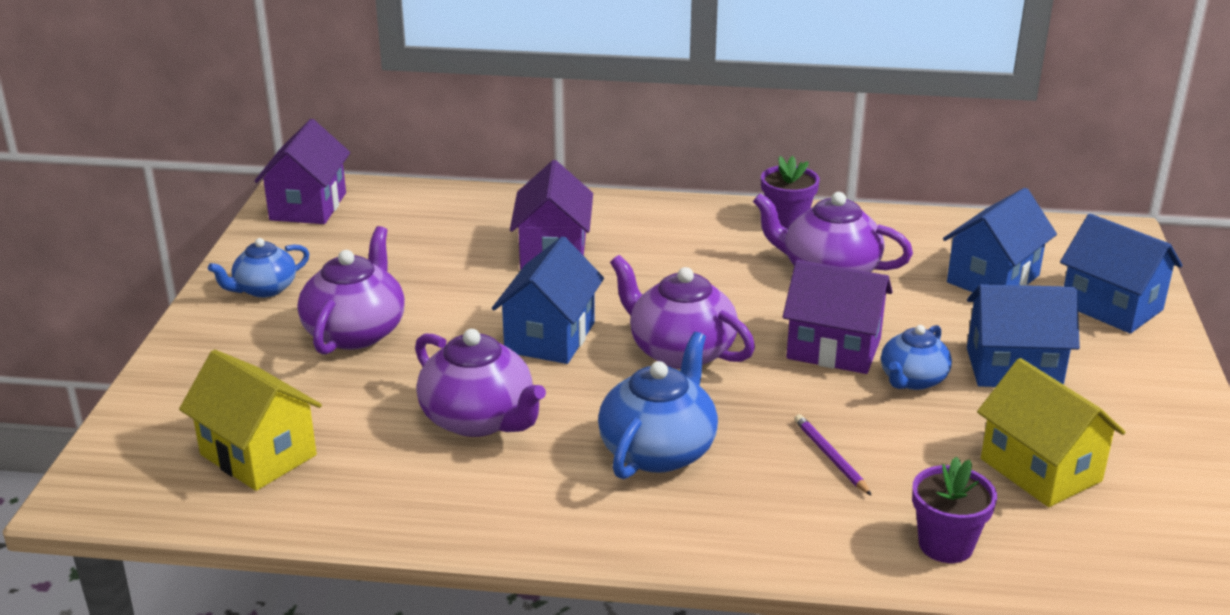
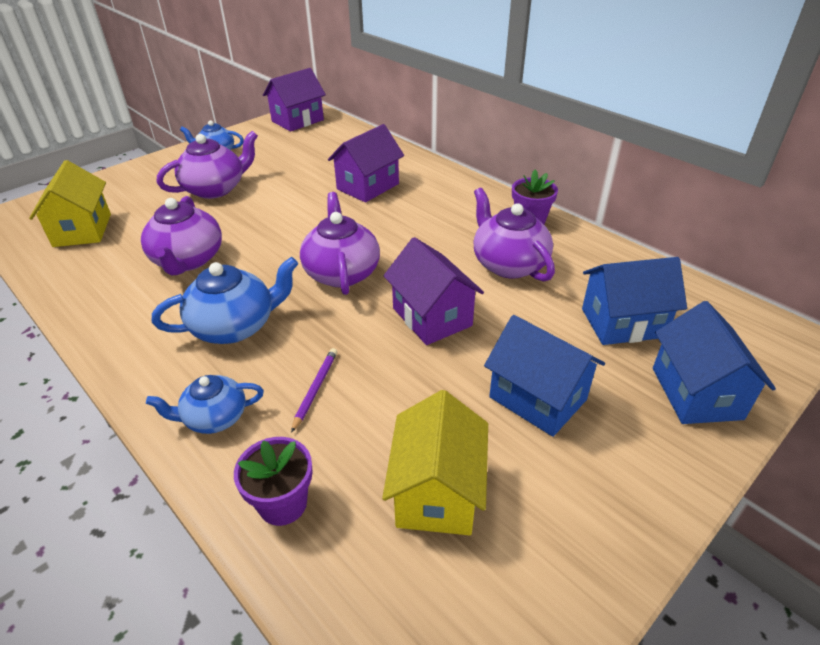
camera: 40 degrees right, 10 degrees up
blue house [492,236,604,364] -> none
blue teapot [881,325,952,390] -> blue teapot moved to [146,375,264,434]

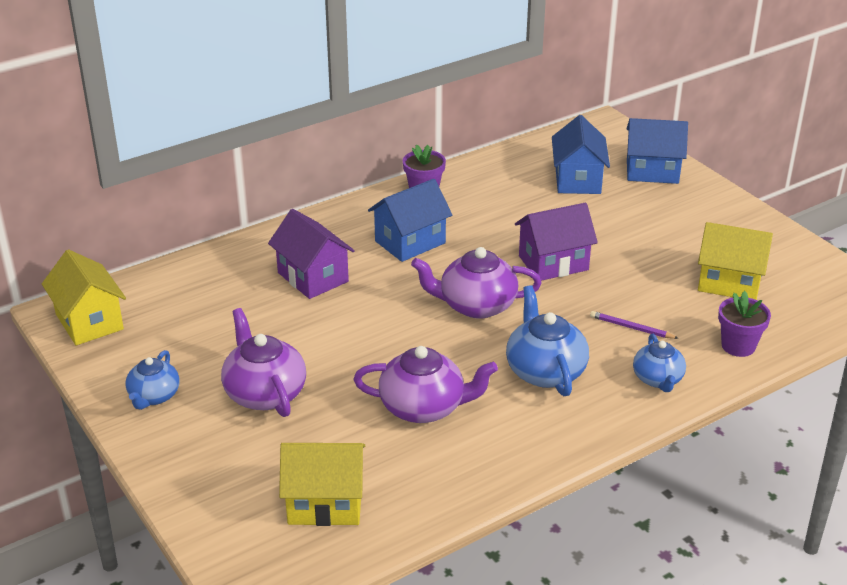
camera: 80 degrees left, 5 degrees down
purple house [263,68,326,132] -> yellow house [42,249,126,345]
purple teapot [474,188,555,282] -> none
blue house [484,315,605,437] -> blue house moved to [368,179,452,262]

